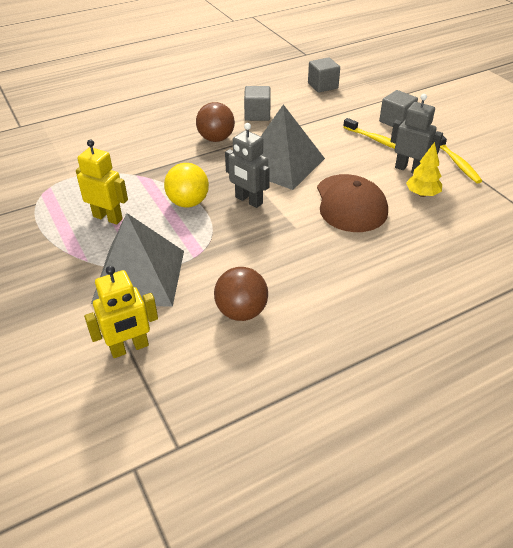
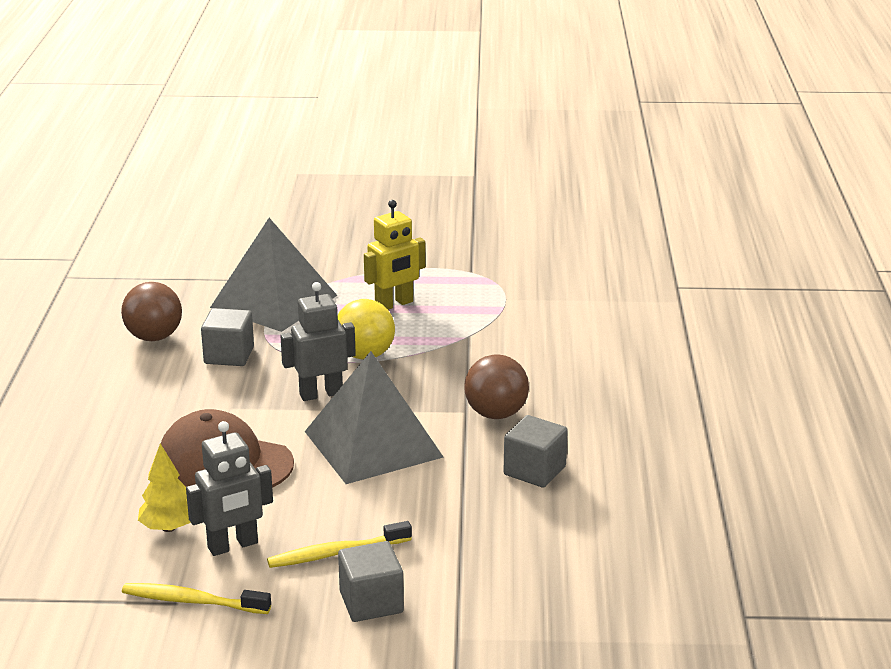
camera: 120 degrees right, 15 degrees down
yellow robot [84,266,158,358] -> none
grey cube [308,57,340,93] -> grey cube moved to [201,308,254,366]

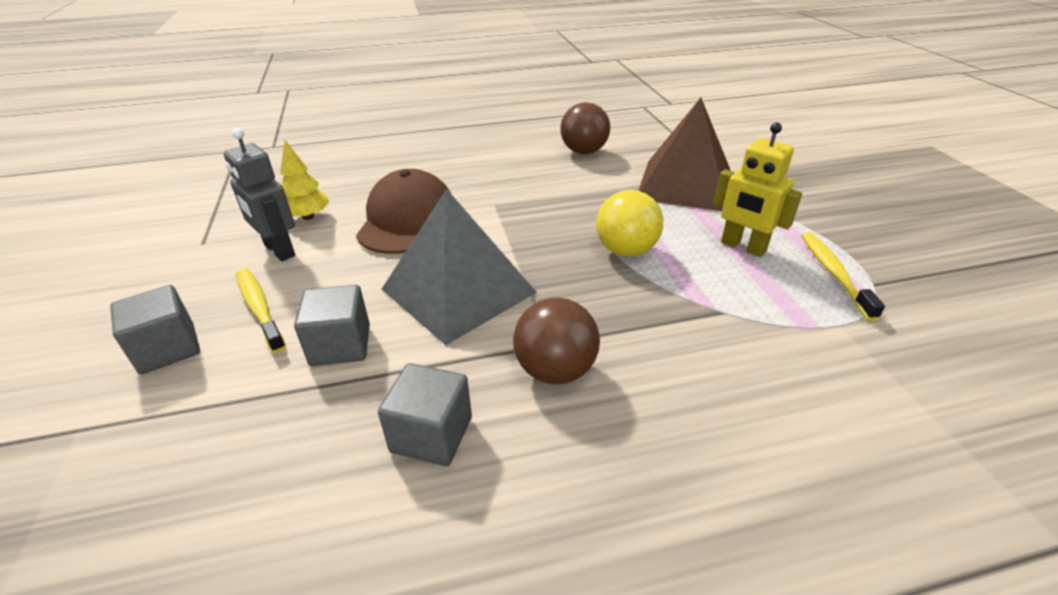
camera: 75 degrees right, 10 degrees up
yellow toothbrush [122,583,271,614] -> yellow toothbrush moved to [801,232,885,321]
grey cube [201,308,254,366] -> grey cube moved to [294,285,370,366]
grey pyramid [210,218,337,332] -> brown pyramid [638,98,731,211]
grey robot [280,282,356,401] -> none

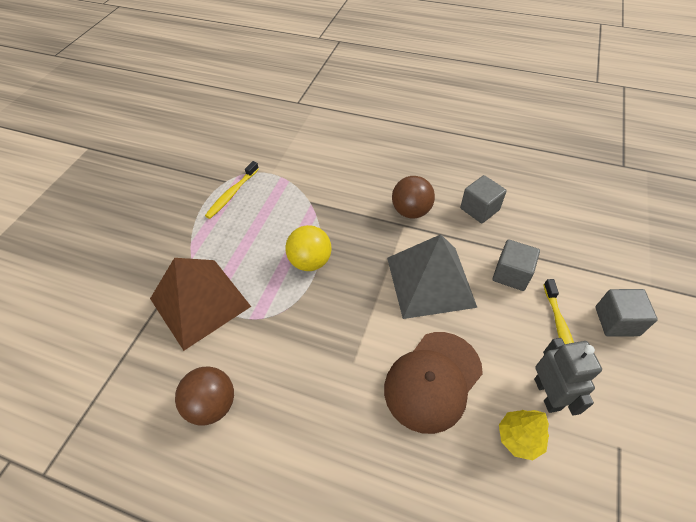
camera: 145 degrees left, 15 degrees up
yellow robot [713,123,802,257] -> none

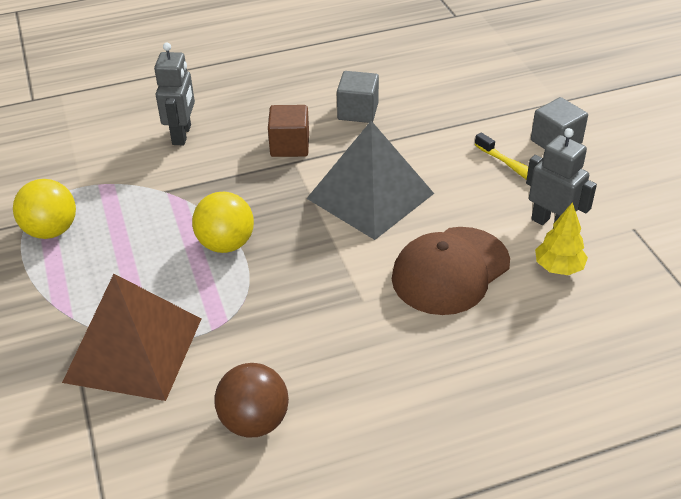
camera: 40 degrees left, 10 degrees down
yellow toothbrush [205,161,259,219] -> yellow ball [13,179,76,239]
brown cap [384,332,483,434] -> brown cap turned 45 degrees clockwise [392,227,510,315]
brown ball [392,176,435,218] -> brown cube [268,105,309,157]
grey cube [493,239,540,291] -> none
none -> grey robot [154,43,195,145]

